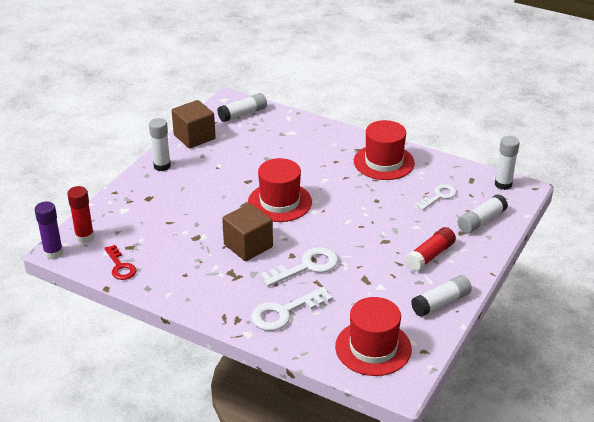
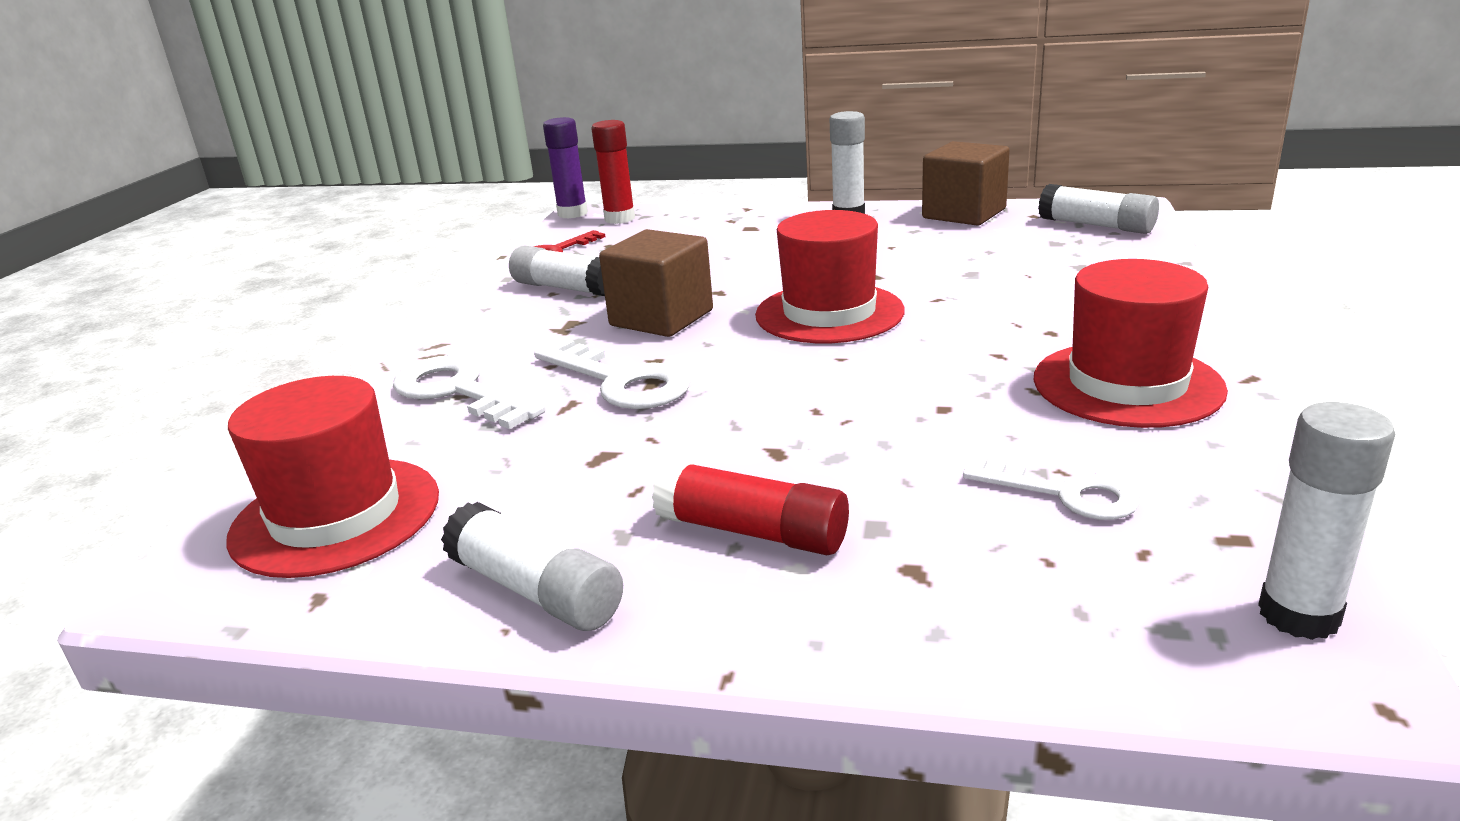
camera: 75 degrees right, 10 degrees down
white glue stick [458,194,508,234] -> white glue stick moved to [509,246,605,296]

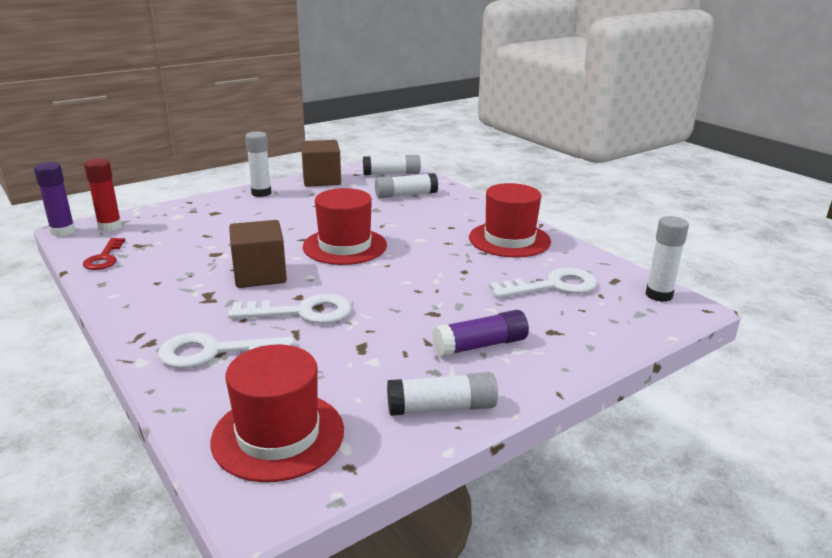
camera: 50 degrees left, 0 degrees up
white glue stick [509,246,605,296] -> white glue stick moved to [375,173,438,198]
red glue stick [652,459,849,555] -> purple glue stick [432,310,529,357]
white key [963,457,1140,520] -> white key [489,268,597,298], size x1.51

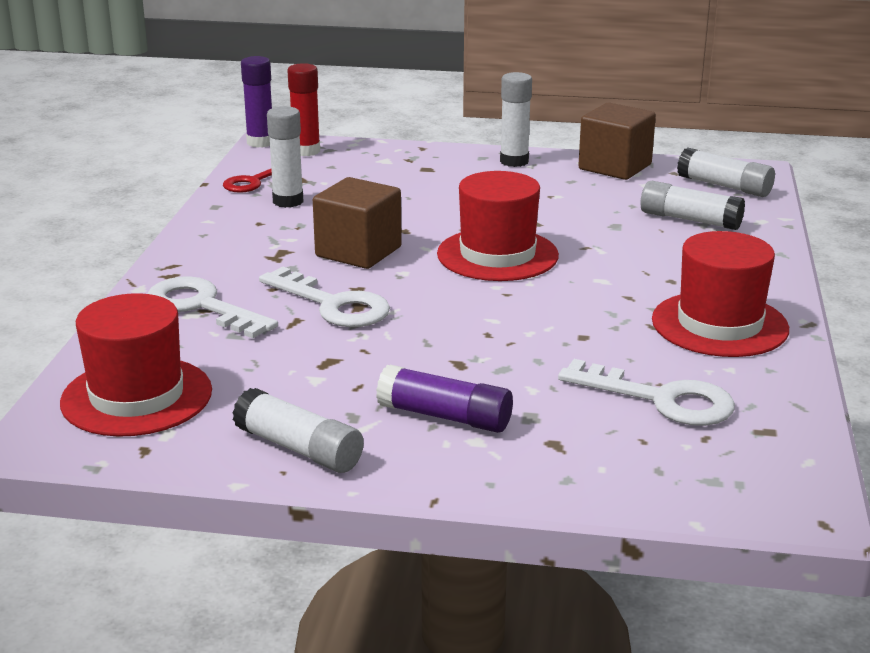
camera: 45 degrees right, 0 degrees up
white glue stick [646,216,689,302] -> white glue stick moved to [267,106,303,208]

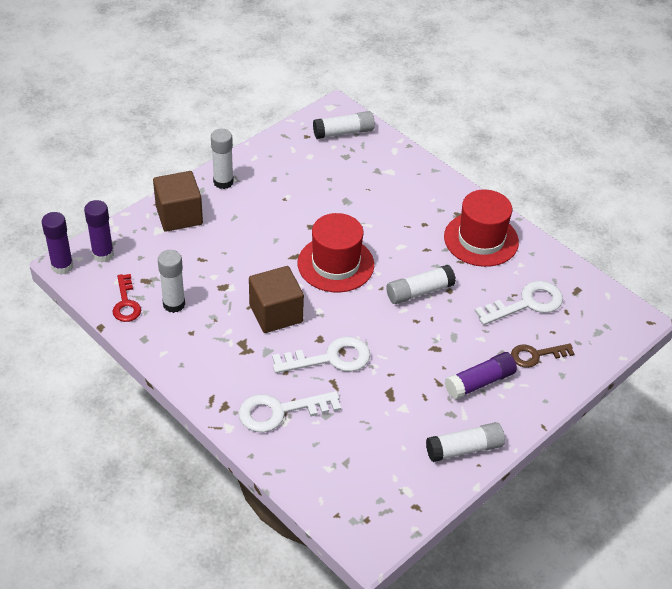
camera: 55 degrees left, 20 degrees up
red hat [60,293,212,437] -> none
red glue stick [287,63,320,156] -> purple glue stick [84,200,114,263]
brown cube [578,103,656,180] -> brown cube moved to [153,171,203,232]
white glue stick [641,181,745,230] -> white glue stick moved to [386,265,456,304]
none -> brown key [511,343,575,368]

